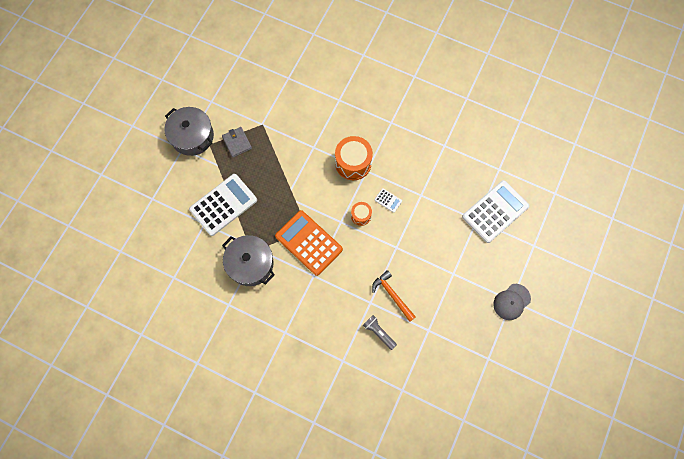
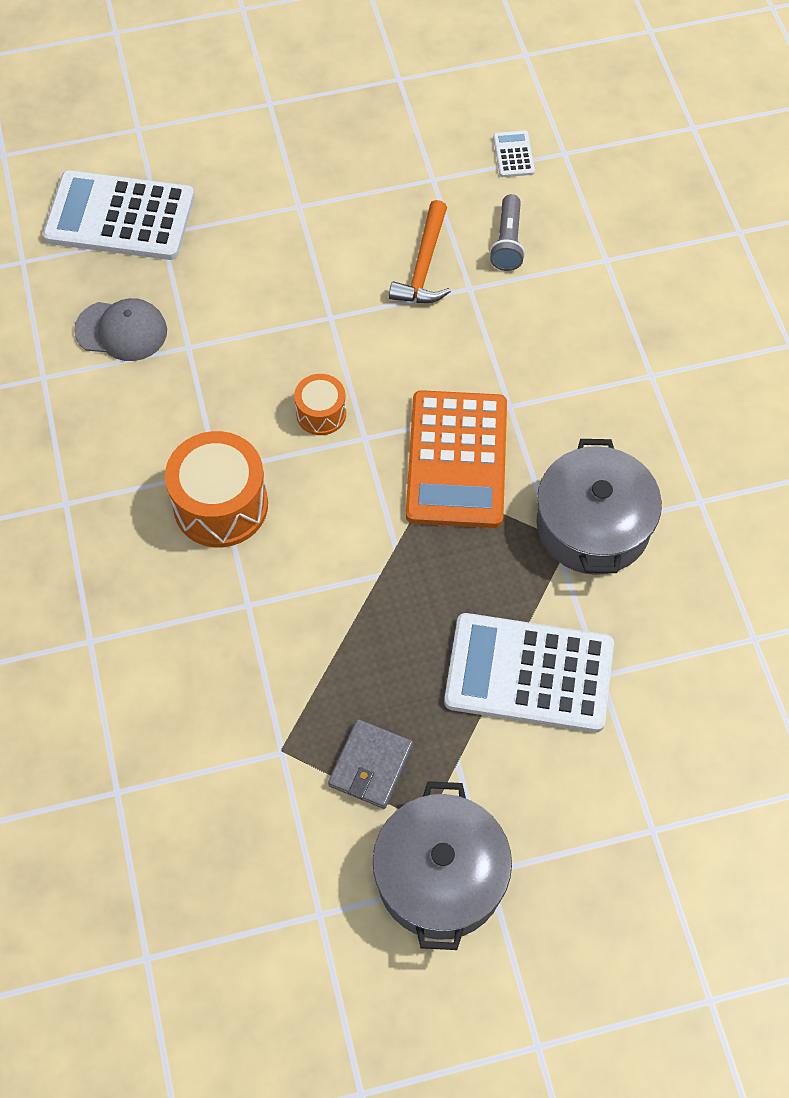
camera: 130 degrees left, 10 degrees down
white calculator [375,188,402,213] -> white calculator moved to [493,130,535,177]
grey cap [493,284,531,320] -> grey cap moved to [74,298,167,361]

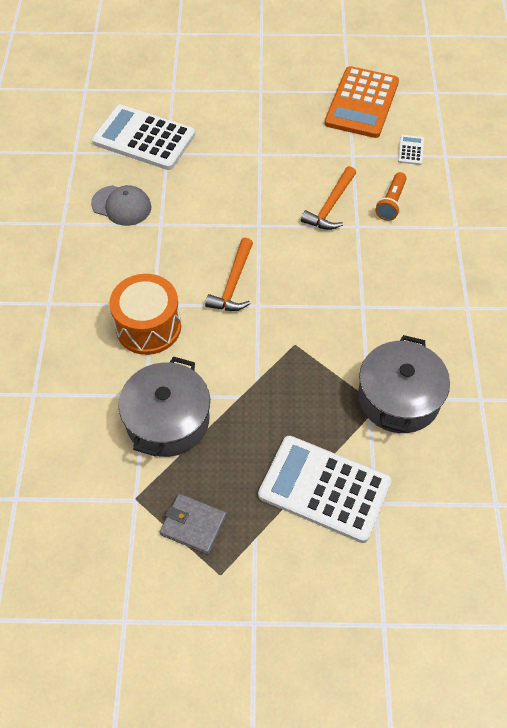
camera: 15 degrees right, 5 degrees down
orange drum [294,374,346,435] -> orange hammer [205,238,253,311]
grey wallet [328,719,413,809] -> grey wallet turned 75 degrees clockwise [160,494,227,555]
grey pot [373,781,512,950] -> grey pot moved to [118,356,210,457]
orange calculator [406,390,507,528] -> orange calculator moved to [325,66,399,138]
grey flashlight [489,194,525,271] -> orange flashlight [375,172,407,221]

